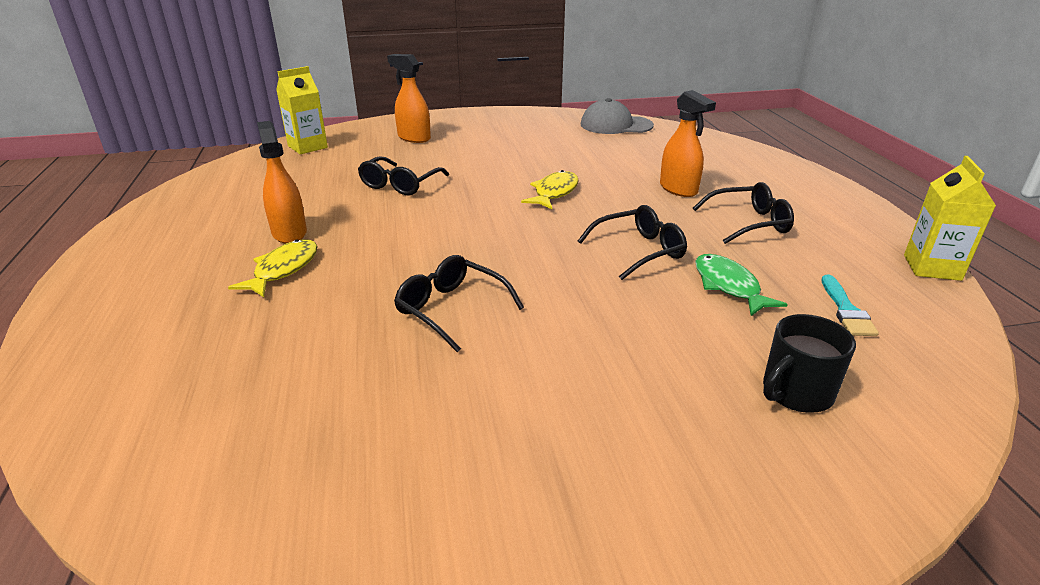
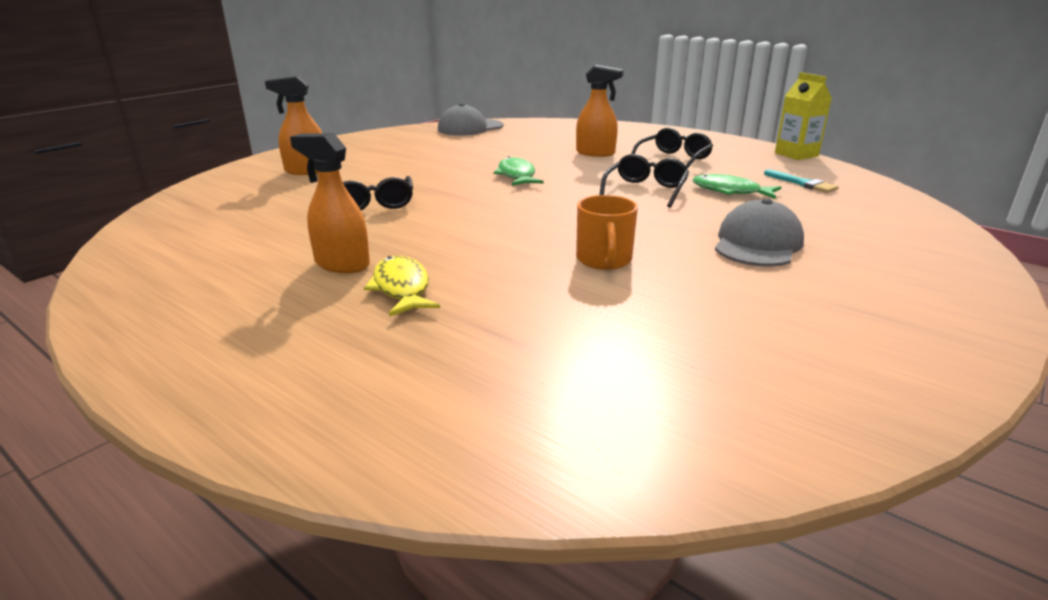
camera: 40 degrees left, 5 degrees down
yellow carton [276,66,328,154] -> none
black glasses [394,255,524,352] -> orange mug [576,195,638,270]
yellow fish [521,170,579,209] -> green fish [493,156,544,186]
black mug [763,314,856,413] -> none
none -> grey cap [715,199,804,267]

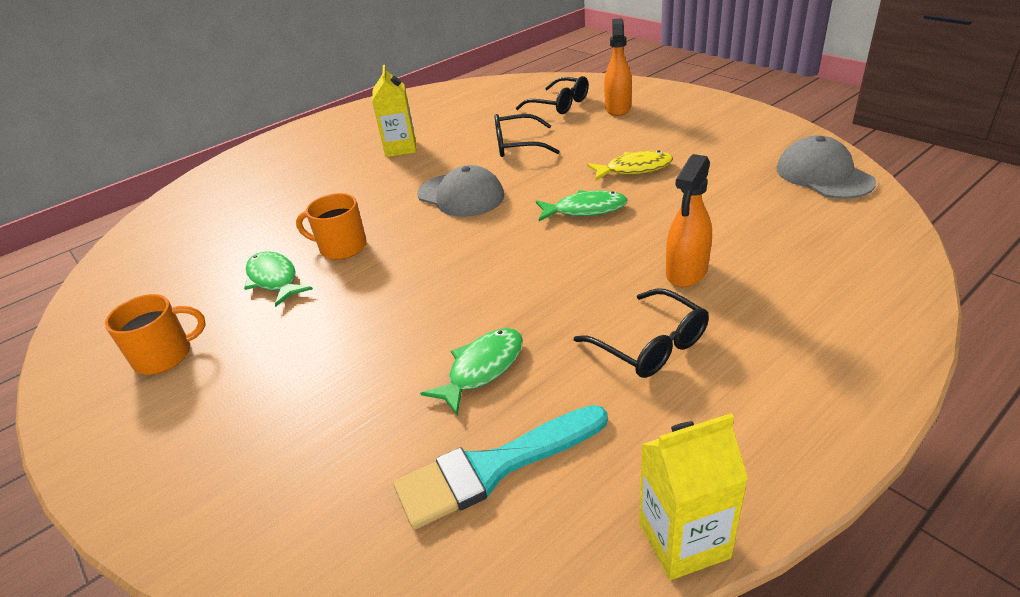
camera: 105 degrees right, 10 degrees up
orange spray bottle [290,133,370,273] -> yellow carton [372,65,416,157]
yellow fish [364,256,440,317] -> yellow fish moved to [587,151,673,180]
black glasses [599,154,689,207] -> black glasses moved to [516,76,589,114]
grey cap [715,199,804,267] -> grey cap moved to [417,165,504,217]
turquoise brush [764,169,838,193] -> turquoise brush [393,405,608,530], size x1.74
none -> orange mug [105,294,206,375]
none -> green fish [244,251,313,307]

